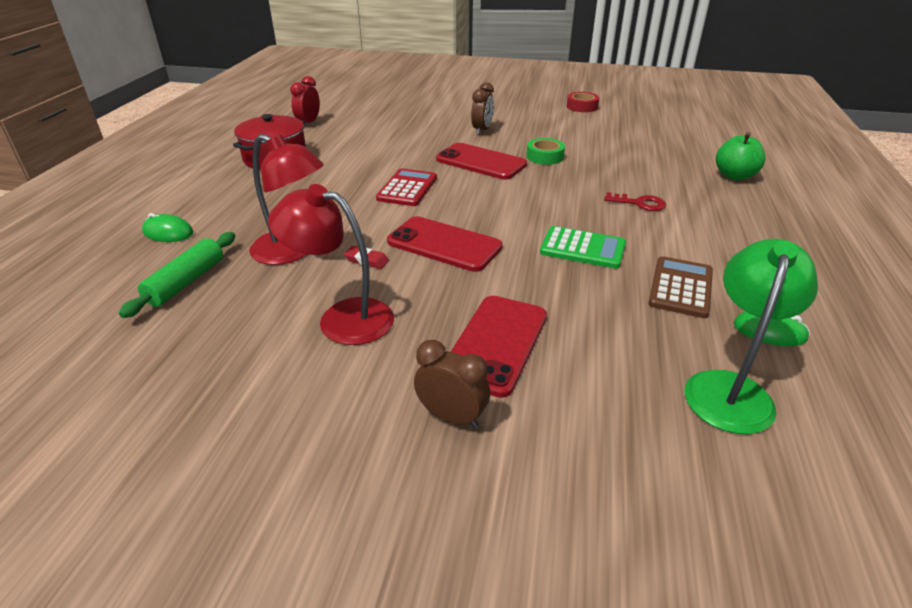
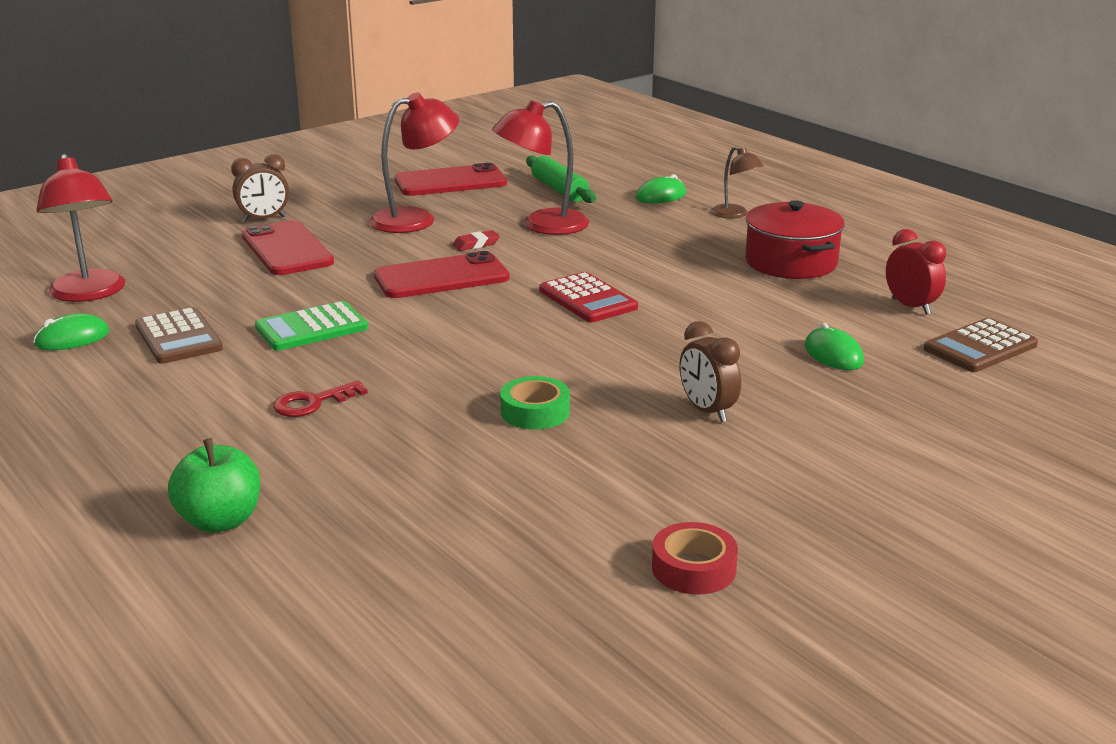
camera: 130 degrees right, 10 degrees down
red phone [436,143,527,180] -> red phone moved to [395,163,507,196]
green lamp [685,239,818,434] -> red lamp [36,154,125,302]
none -> brown lamp [711,146,764,218]
none -> green mouse [805,323,864,370]
none -> brown calculator [924,318,1038,372]

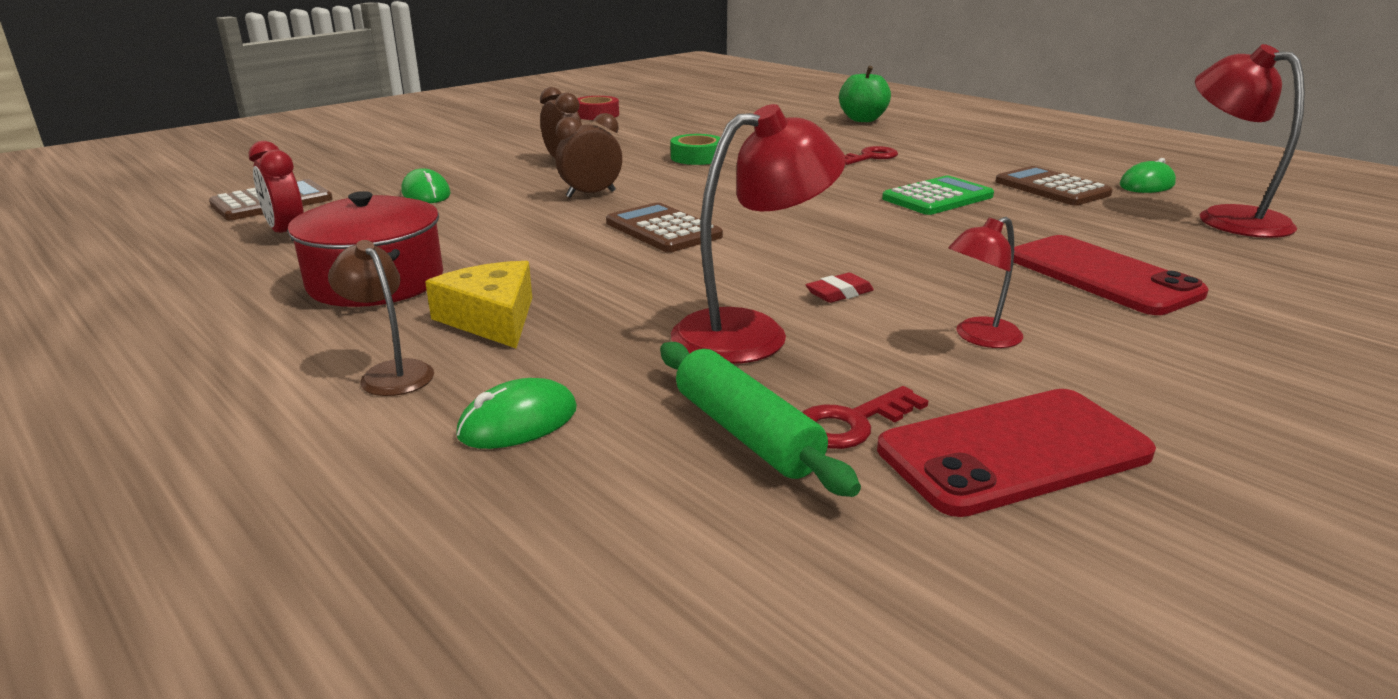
camera: 175 degrees right, 0 degrees up
brown clock [231,154,289,222] -> brown clock moved to [555,113,622,198]
red lamp [369,92,459,233] -> red lamp [948,217,1023,348], size x0.56
red phone [374,251,509,298] -> none
red calculator [539,272,638,322] -> brown calculator [606,202,723,252]
none -> yellow cheese [425,261,532,349]
none -> red key [802,386,928,449]

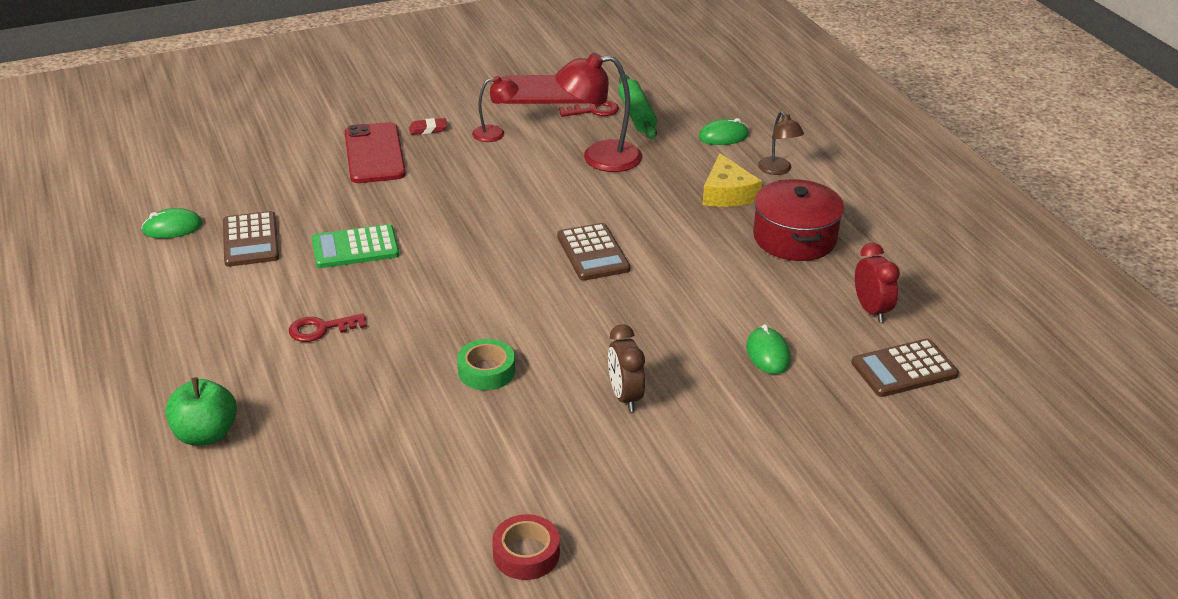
camera: 160 degrees left, 10 degrees up
brown clock [555,113,622,198] -> none
red eraser [806,273,874,303] -> red eraser moved to [409,118,447,135]
red lamp [1195,44,1305,238] -> none

